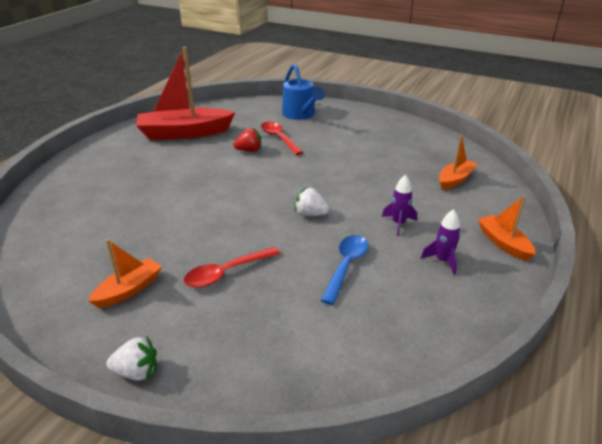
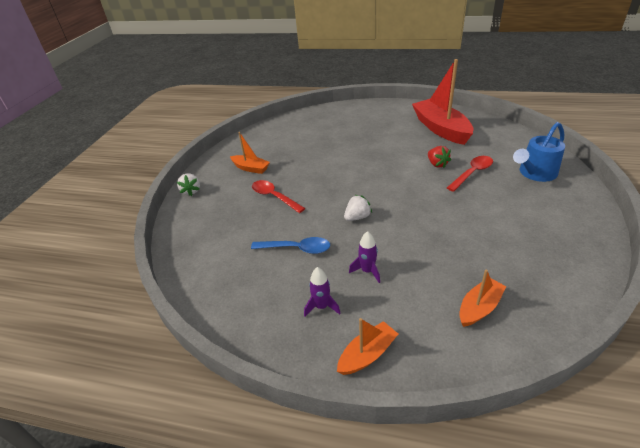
camera: 80 degrees right, 5 degrees up
white strawberry [295,188,329,216] -> white strawberry turned 45 degrees clockwise [344,195,372,221]
orange boat [439,135,477,190] -> orange boat turned 75 degrees counterclockwise [459,270,507,327]

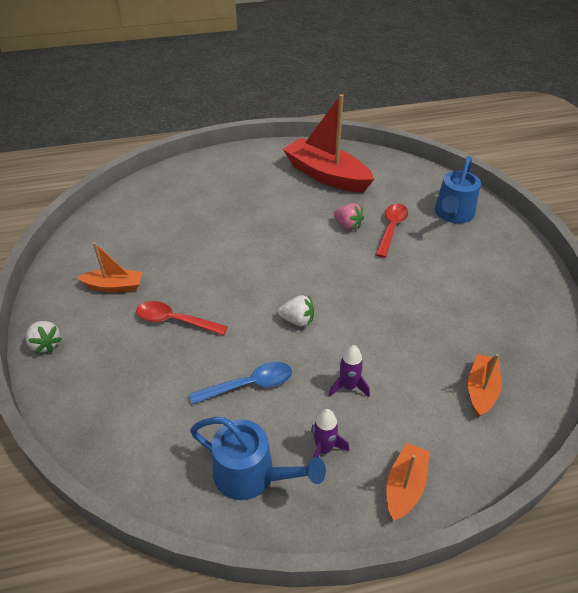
camera: 30 degrees left, 5 degrees up
white strawberry [344,195,372,221] -> white strawberry turned 75 degrees clockwise [278,295,314,327]
red strawberry [428,146,451,168] -> pink strawberry [334,203,364,230]
none -> blue watering can [190,417,326,500]

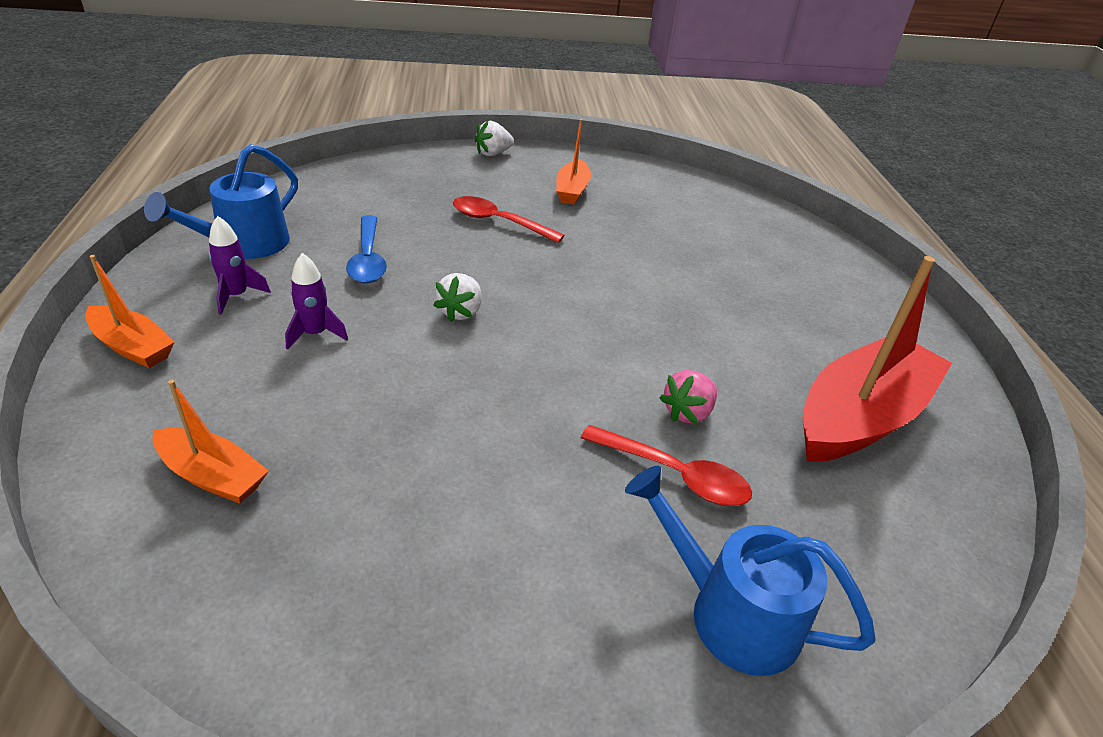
camera: 95 degrees right, 5 degrees down
red spoon [136,301,228,335] -> red spoon turned 90 degrees counterclockwise [453,196,565,243]

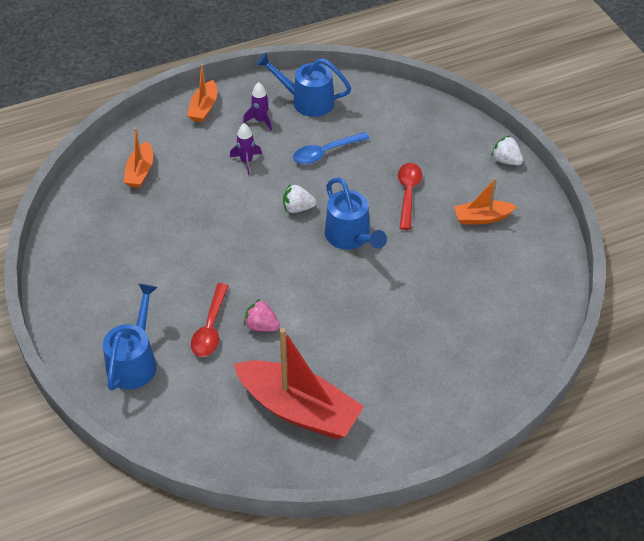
camera: 75 degrees right, 10 degrees up
none -> blue watering can [325,178,387,250]

